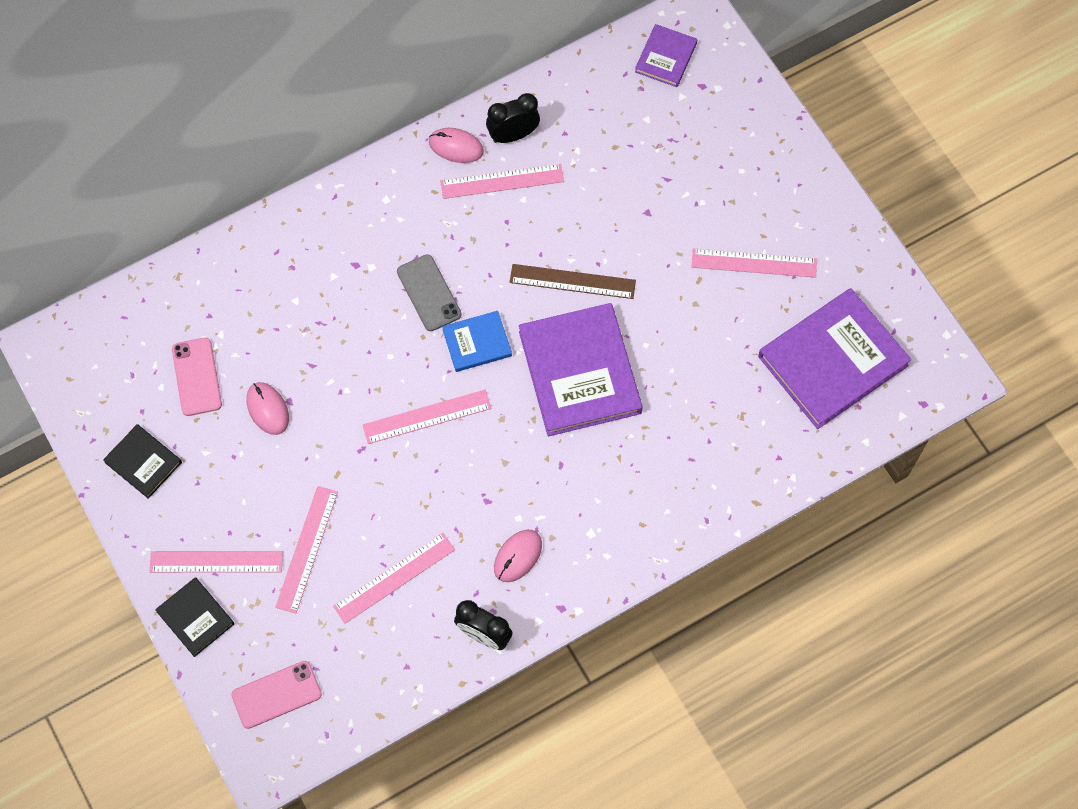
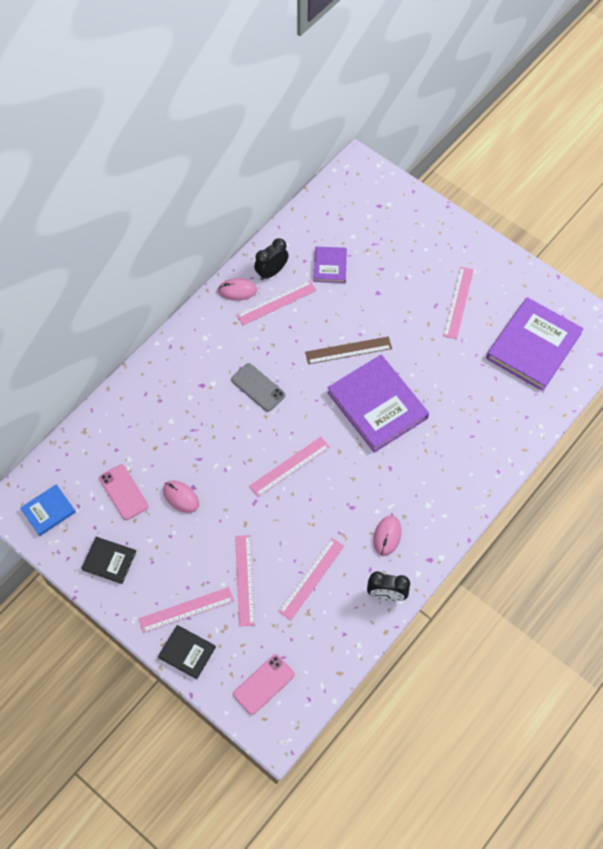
camera: 20 degrees left, 5 degrees down
blue book [442,311,512,372] -> blue book moved to [20,484,76,536]
purple book [635,24,697,87] -> purple book moved to [314,247,347,283]
pink ruler [692,249,817,278] -> pink ruler turned 60 degrees counterclockwise [443,267,474,339]

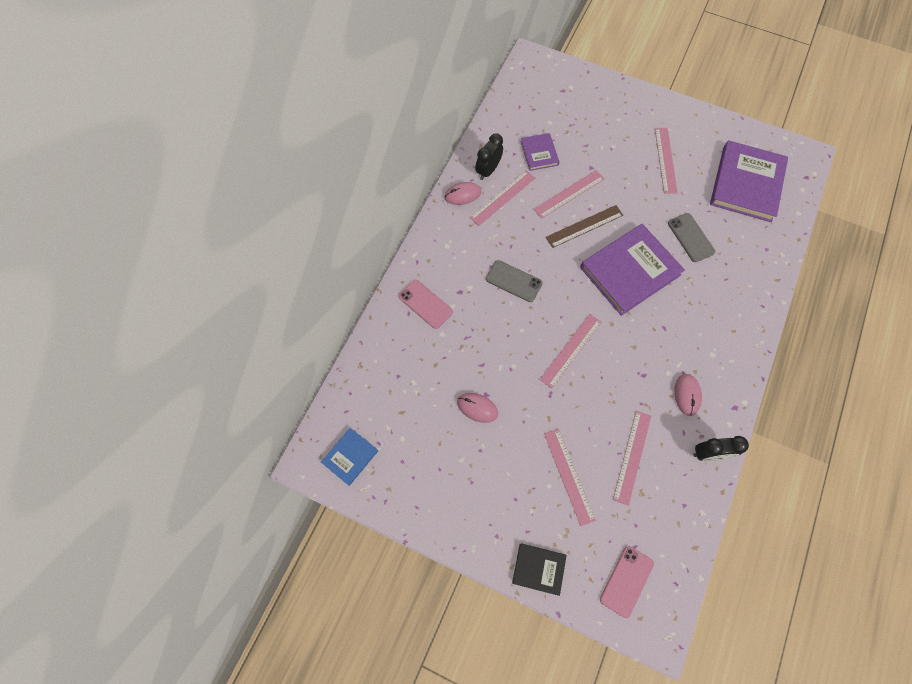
camera: 15 degrees left, 5 degrees up
black book [81,537,136,584] -> none
pink phone [99,464,149,520] -> pink phone moved to [399,280,453,329]
pink ruler [139,587,234,633] -> pink ruler moved to [533,170,604,219]
purple book [327,355,429,453] -> purple book turned 75 degrees counterclockwise [580,224,685,316]
none -> grey phone [668,213,715,262]

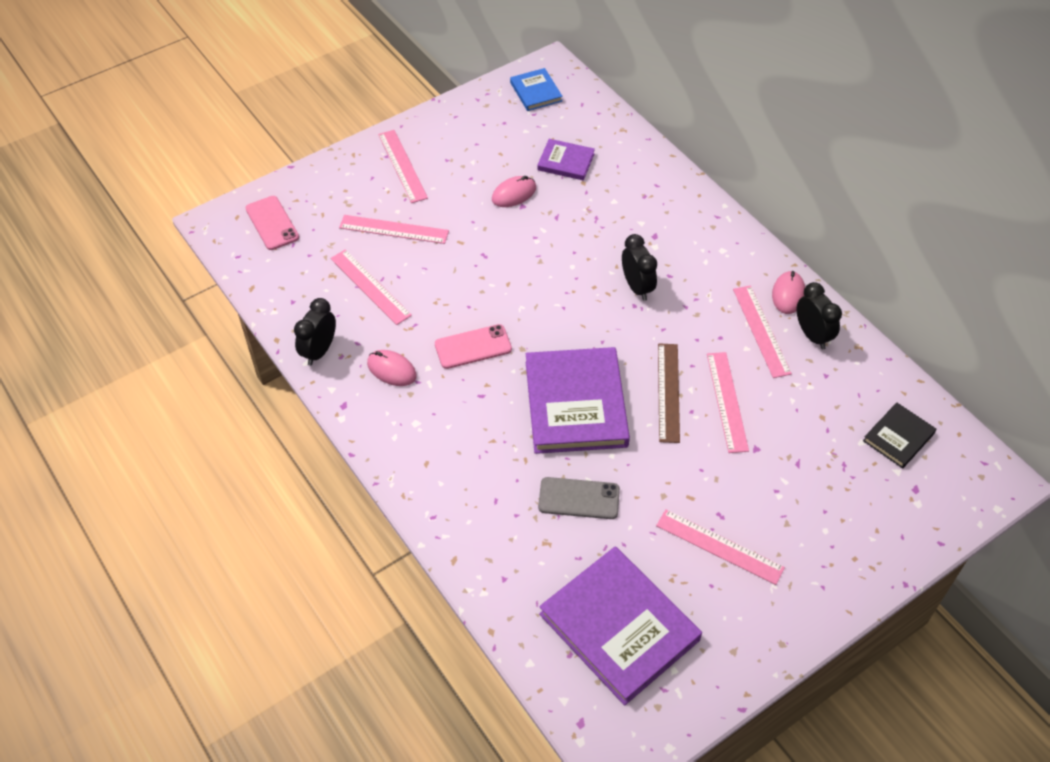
camera: 120 degrees right, 15 degrees down
pink phone [399,280,453,329] -> pink phone moved to [435,324,512,369]
grey phone [486,260,543,302] -> black clock [622,234,657,301]
black book [512,543,567,596] -> black book moved to [863,402,936,469]
purple book [520,133,559,171] -> purple book moved to [537,139,595,180]
pink ruler [540,314,602,389] -> pink ruler moved to [378,130,428,203]

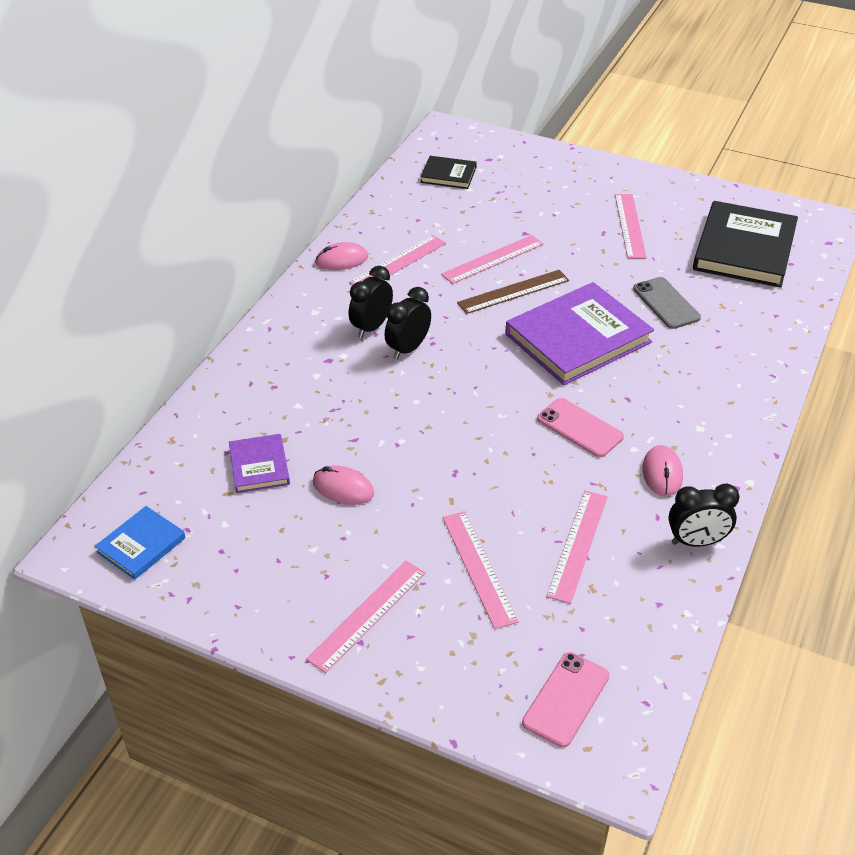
camera: 120 degrees left, 10 degrees down
purple book [539,547,702,705] -> black book [693,201,798,288]
black clock [797,282,842,349] -> black clock moved to [349,266,393,338]

